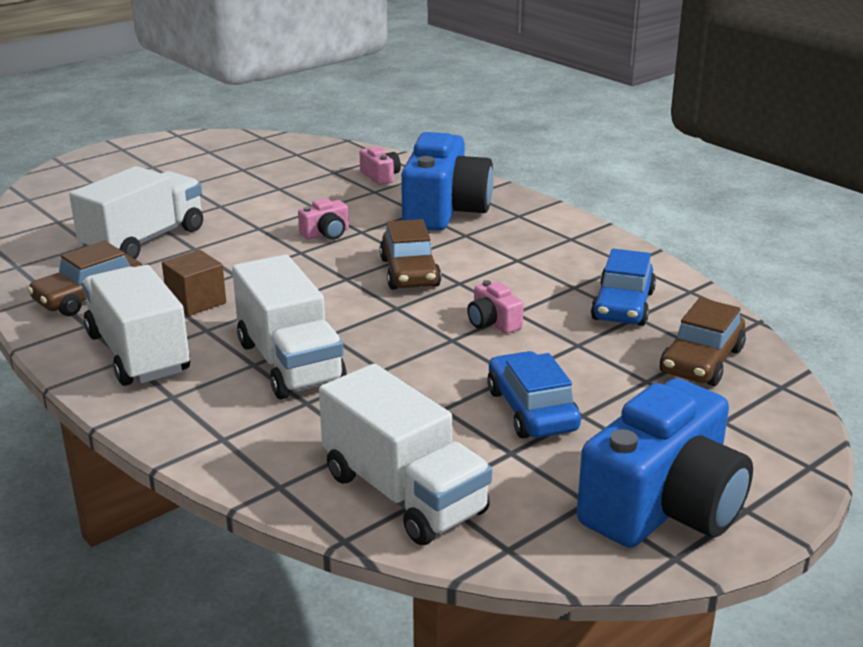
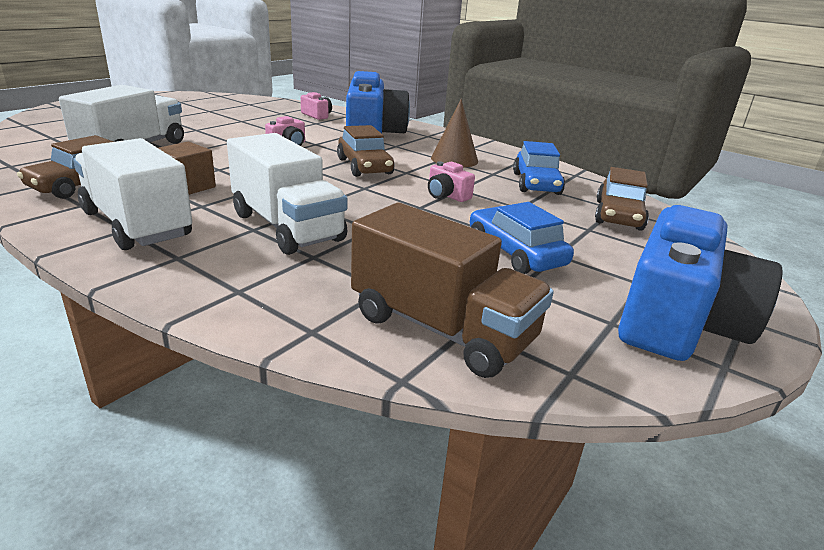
camera: 15 degrees left, 0 degrees up
white truck [319,364,492,545] -> brown truck [351,203,554,378]
none -> brown cone [431,99,478,168]

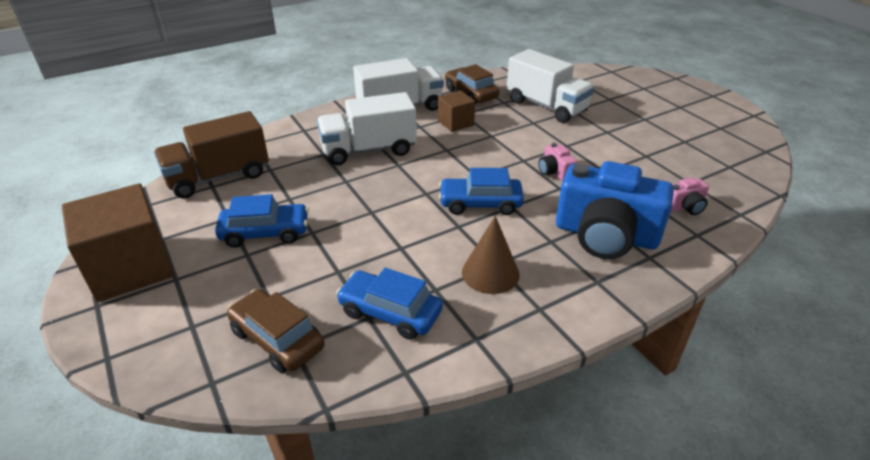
camera: 115 degrees right, 10 degrees up
brown car [337,125,394,177] -> blue car [439,168,524,215]
pink camera [428,161,475,202] -> none
blue camera [618,205,782,361] -> brown cube [62,183,174,302]

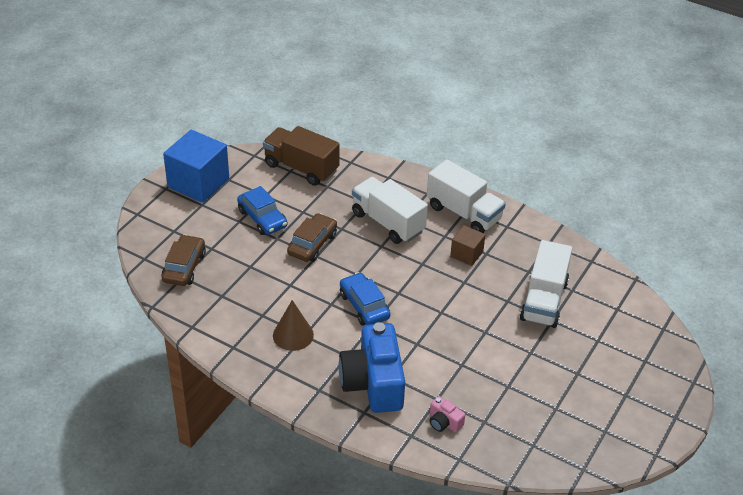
camera: 60 degrees right, 5 degrees up
brown cube [62,183,174,302] -> blue cube [163,130,229,203]
blue car [336,268,443,340] -> none
brown car [445,64,499,104] -> brown car moved to [287,213,337,262]
pink camera [539,143,577,181] -> none

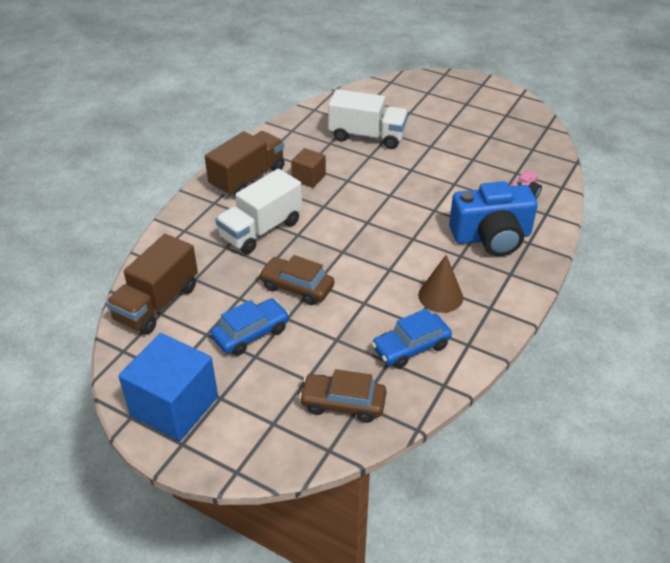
camera: 90 degrees left, 0 degrees up
blue car [340,272,390,326] -> blue car moved to [372,309,452,369]
white truck [427,159,506,233] -> brown truck [205,131,284,197]

